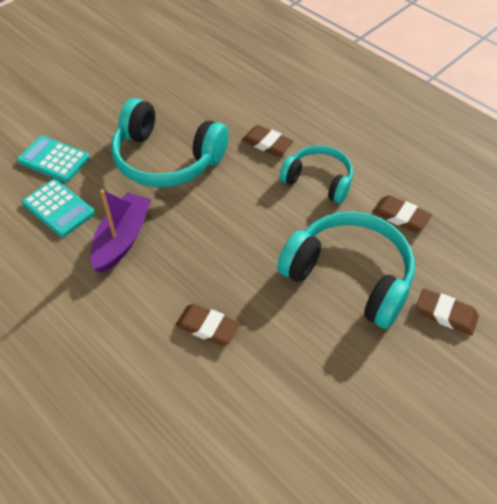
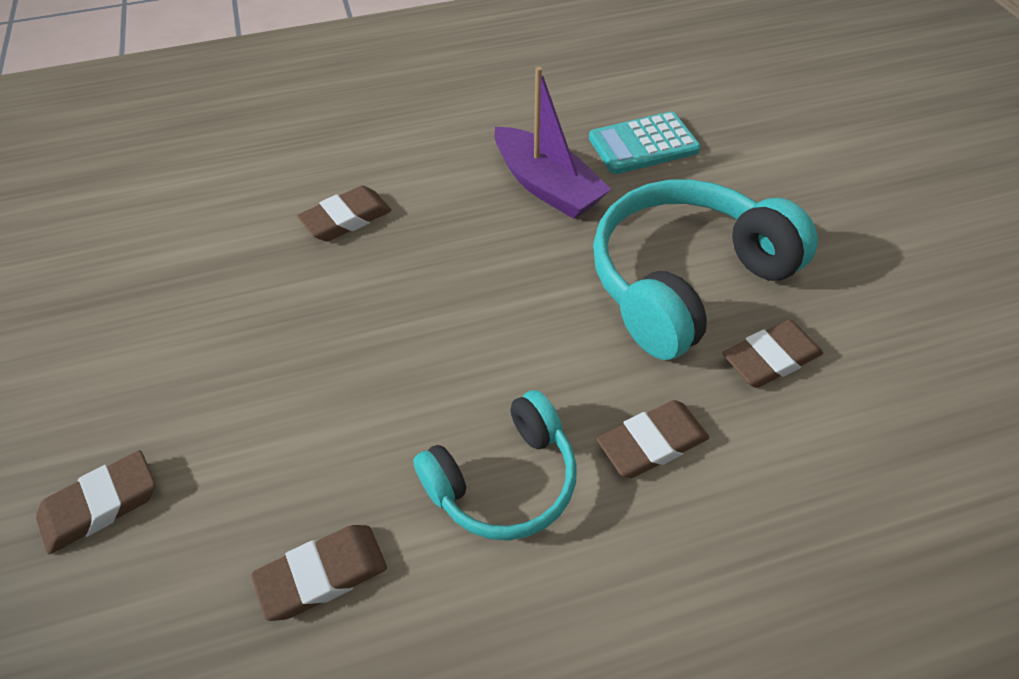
camera: 120 degrees right, 0 degrees up
turquoise calculator [17,136,90,183] -> none
turquoise headphones [277,211,415,329] -> none
none -> brown eraser [722,320,823,388]

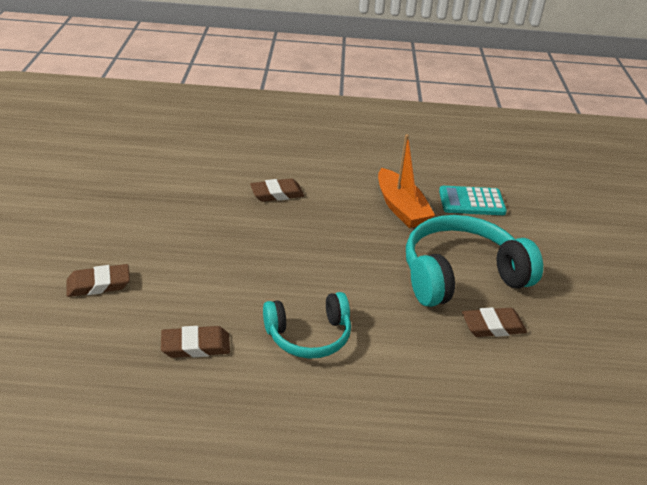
camera: 15 degrees right, 15 degrees down
purple boat [494,67,611,219] -> orange boat [378,134,435,228]
brown eraser [597,400,709,478] -> none

